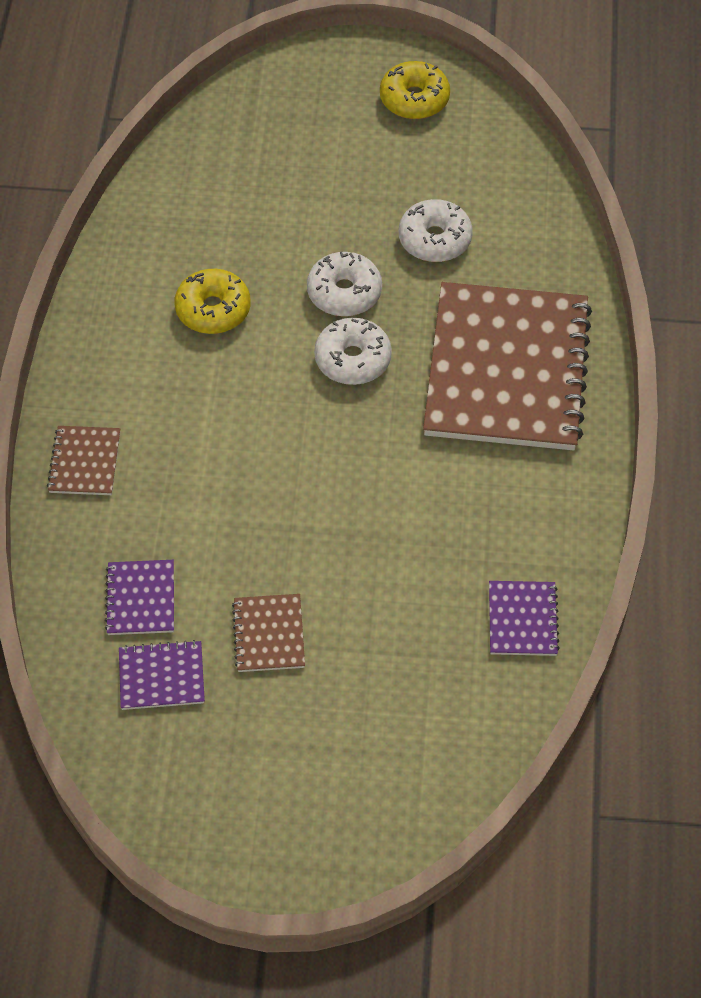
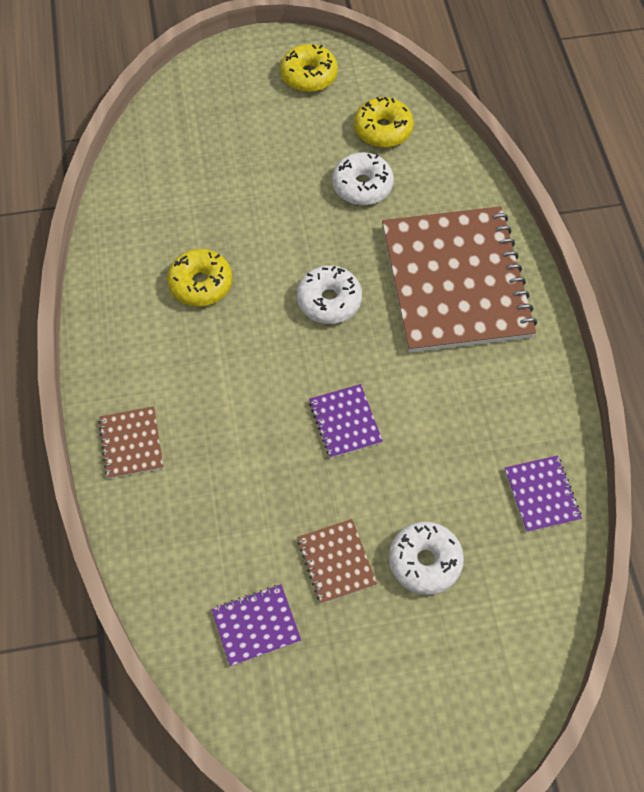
camera: 15 degrees left, 5 degrees up
purple notebook [105,560,174,635] -> purple notebook moved to [309,384,383,458]
white donut [307,252,382,317] -> white donut moved to [389,521,464,595]
none -> yellow donut [354,97,414,148]

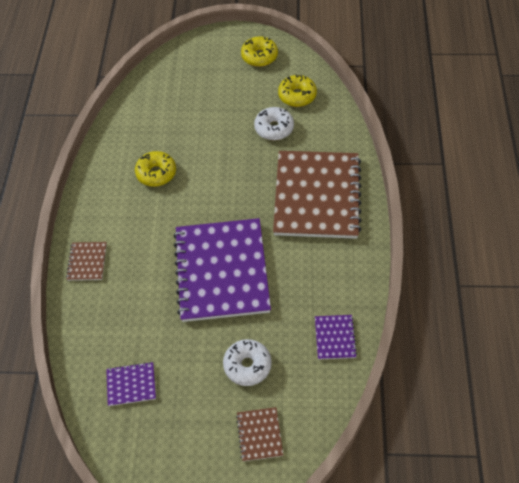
camera: 15 degrees right, 5 degrees down
white donut [297,265,362,324] -> none
brown notebook [297,519,377,604] -> brown notebook moved to [236,407,283,462]
purple notebook [309,384,383,458] -> purple notebook [173,218,271,322], size x2.44

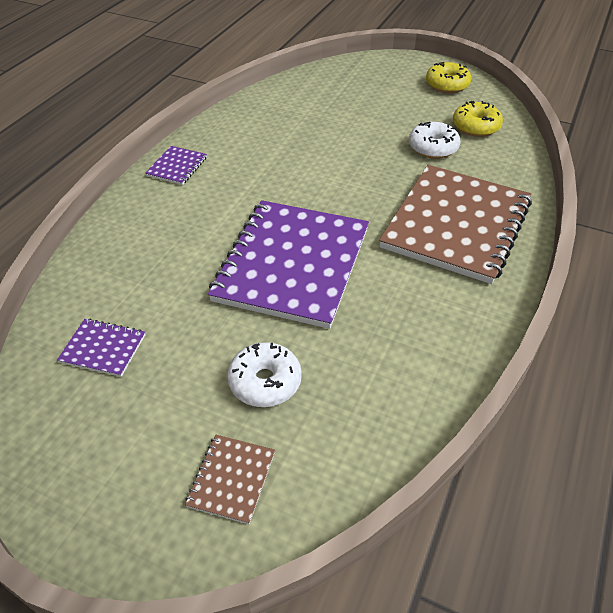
camera: 20 degrees right, 10 degrees down
brown notebook [66,242,107,281] -> none
yellow donut [135,151,176,187] -> none
purple notebook [315,315,357,360] -> purple notebook moved to [145,146,207,185]

